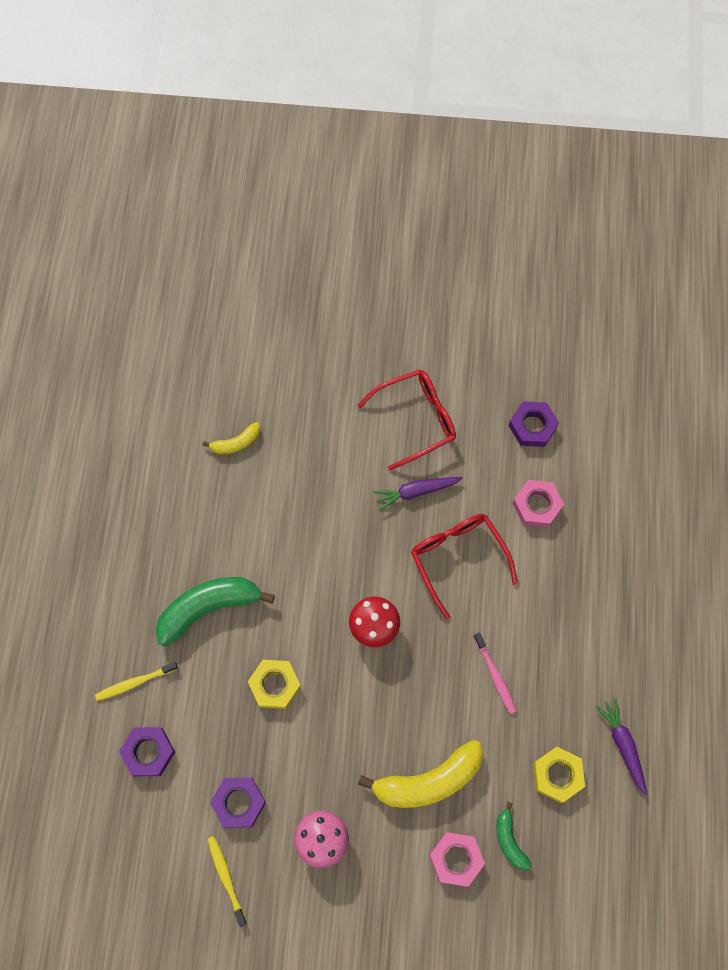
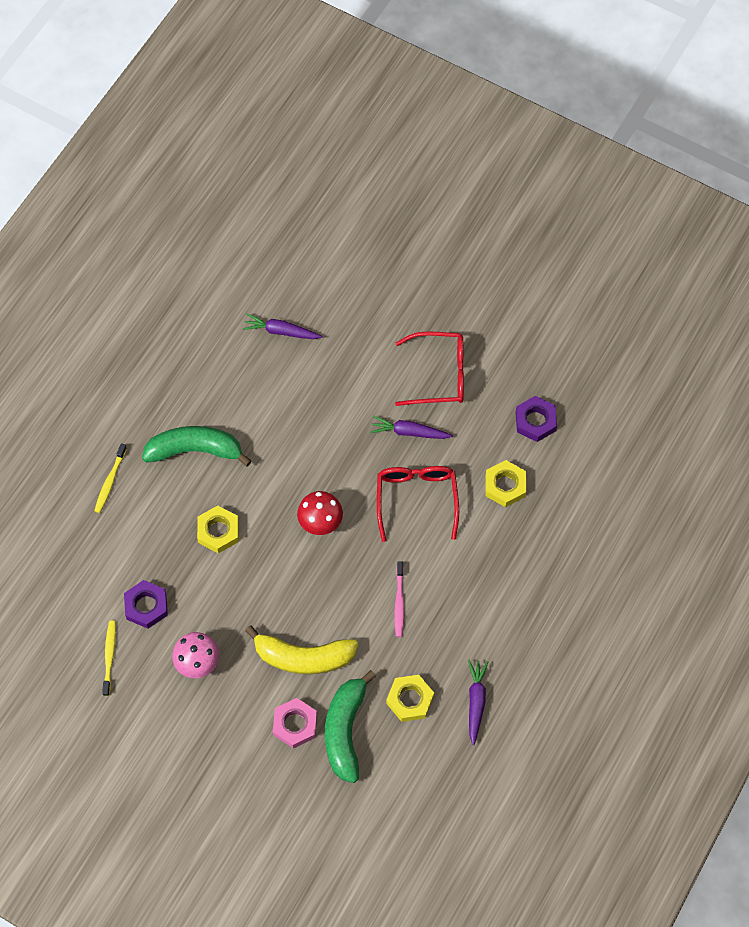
camera: 25 degrees right, 5 degrees down
yellow toothbrush [95,662,178,701] -> yellow toothbrush turned 75 degrees counterclockwise [94,443,127,513]
purple nut [119,727,175,777] -> none
yellow banana [202,422,260,454] -> purple carrot [243,313,323,339]
green banana [497,802,532,871] -> green banana [325,670,376,783], size x1.94
pink nut [513,480,564,528] -> yellow nut [485,460,526,507]

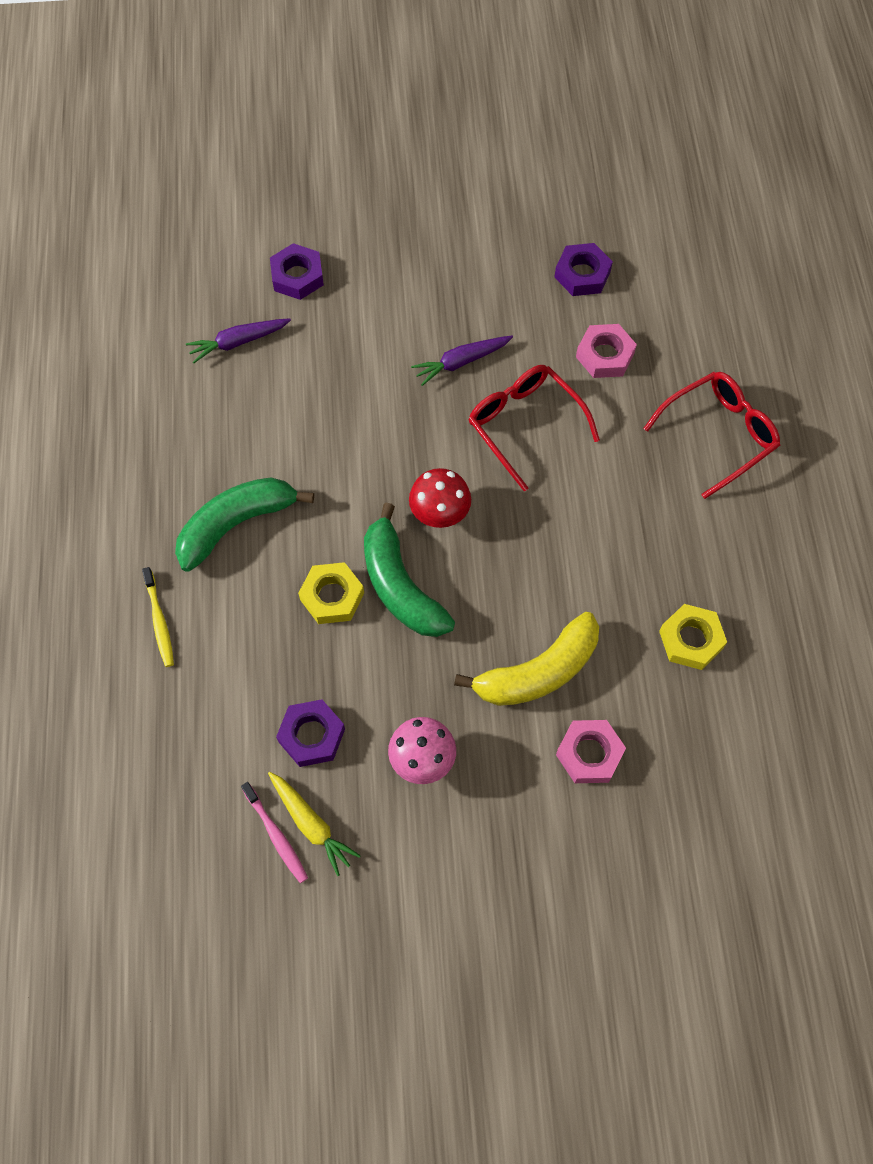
camera: 35 degrees left, 0 degrees up
yellow toothbrush [102,620,116,696] -> yellow carrot [268,772,361,876]
green banana [325,670,376,783] -> green banana moved to [364,503,455,637]
pink toothbrush [394,561,404,637] -> pink toothbrush moved to [241,782,308,883]
red glasses [395,332,464,406] -> red glasses moved to [643,372,780,499]
purple carrot [468,660,489,745] -> none
yellow nut [485,460,526,507] -> pink nut [576,324,637,378]
none -> purple nut [270,243,324,300]

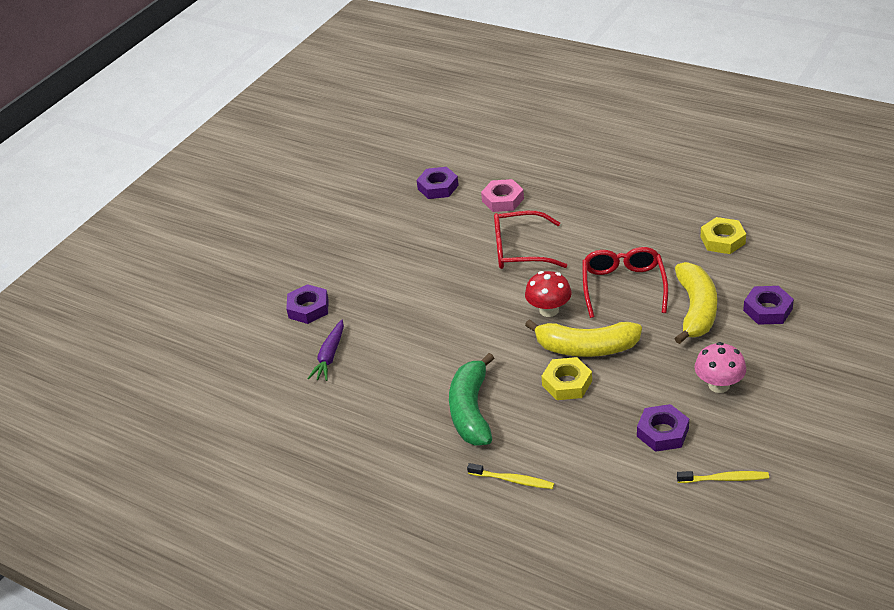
camera: 50 degrees left, 25 degrees down
pink toothbrush [241,782,308,883] -> yellow toothbrush [677,471,769,483]
yellow carrot [268,772,361,876] -> none
green banana [364,503,455,637] -> yellow banana [525,319,642,357]
purple carrot [411,336,513,386] -> none
pink nut [556,720,626,783] -> purple nut [743,286,794,325]
red glasses [643,372,780,499] -> red glasses moved to [582,247,668,318]

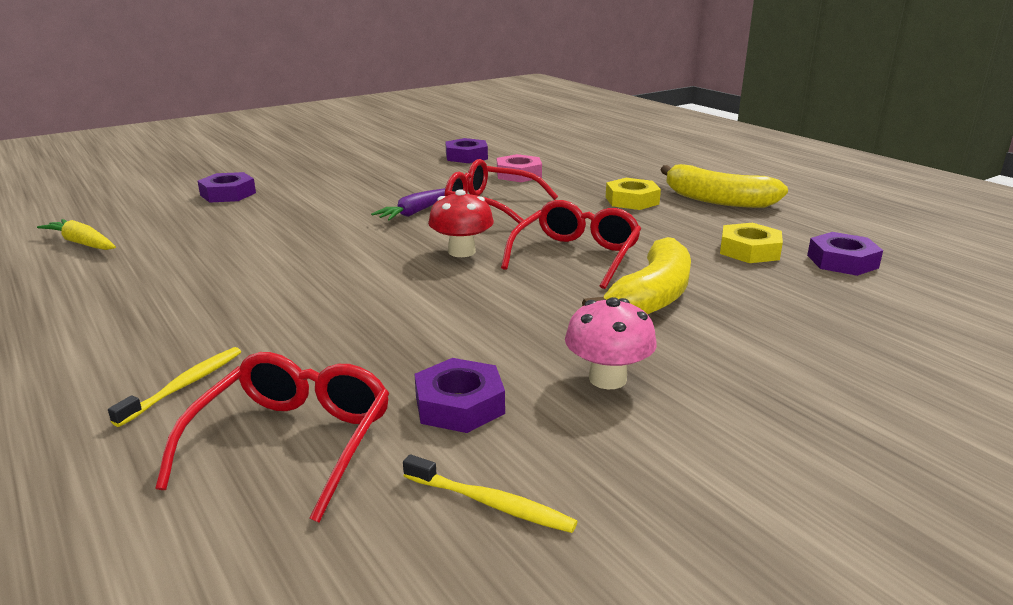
camera: 20 degrees right, 15 degrees down
purple carrot [308,320,344,381] -> purple carrot moved to [371,188,445,220]
green banana [449,353,494,446] -> none
yellow toothbrush [467,463,554,489] -> yellow toothbrush turned 105 degrees counterclockwise [108,347,241,427]
yellow banana [525,319,642,357] -> yellow banana moved to [661,164,788,208]
yellow nut [542,357,592,400] -> yellow nut moved to [606,178,661,210]
purple nut [743,286,794,325] -> purple nut moved to [807,232,883,276]
none -> yellow carrot [37,219,116,250]
none -> red glasses [155,352,390,523]

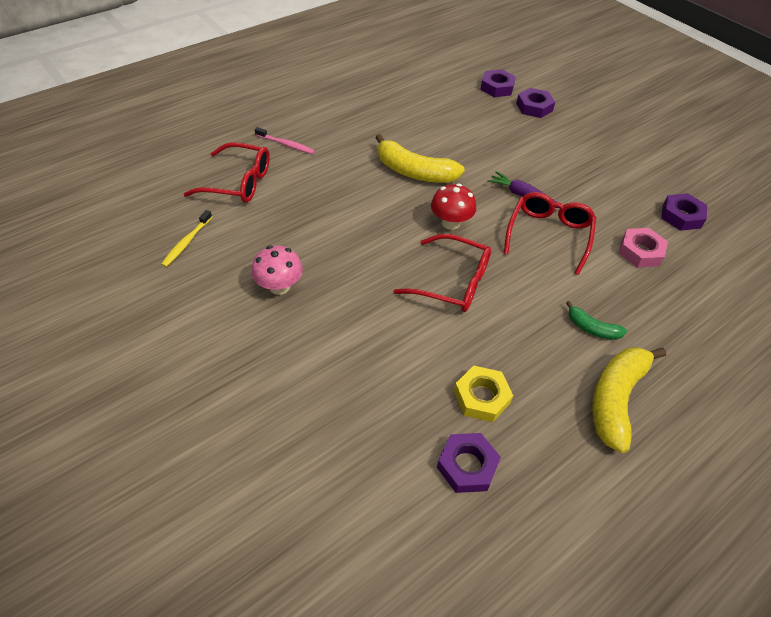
camera: 85 degrees right, 25 degrees up
yellow carrot [37,219,116,250] -> none
yellow toothbrush [108,347,241,427] -> pink toothbrush [255,127,315,154]
purple nut [415,358,505,433] -> purple nut moved to [480,69,516,97]
yellow banana [582,237,691,314] -> yellow banana moved to [375,134,465,183]
yellow nut [606,178,661,210] -> green banana [566,301,627,340]

